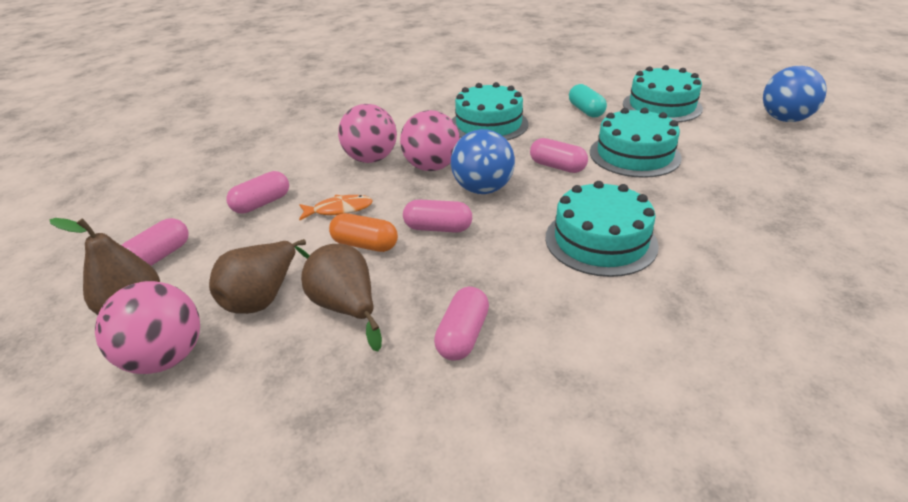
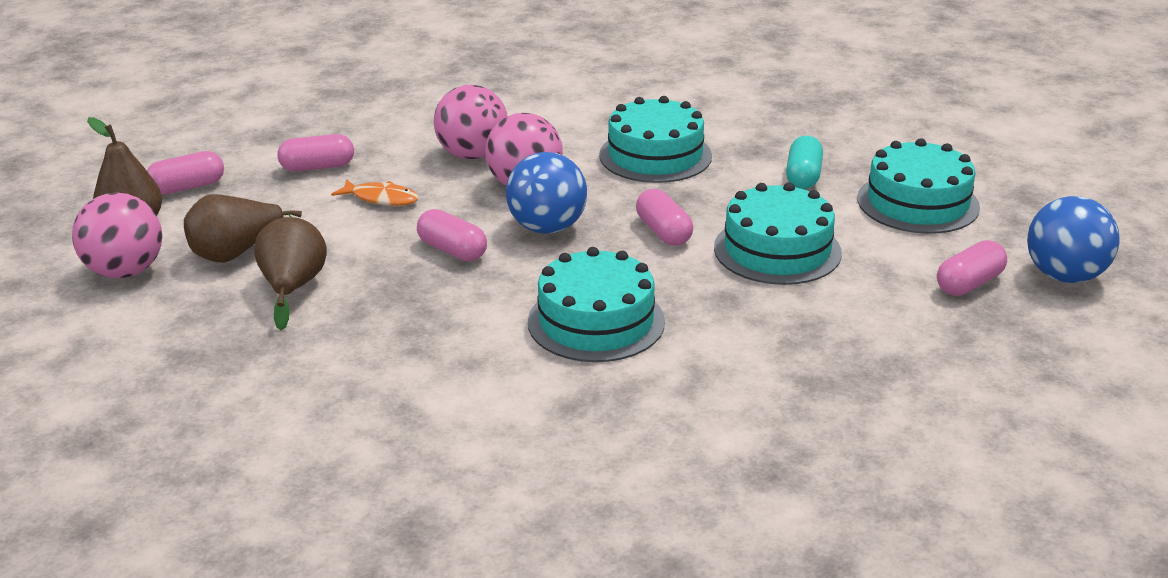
camera: 30 degrees right, 5 degrees down
orange capsule [329,213,398,252] -> none
pink capsule [434,287,489,361] -> pink capsule moved to [937,240,1007,296]

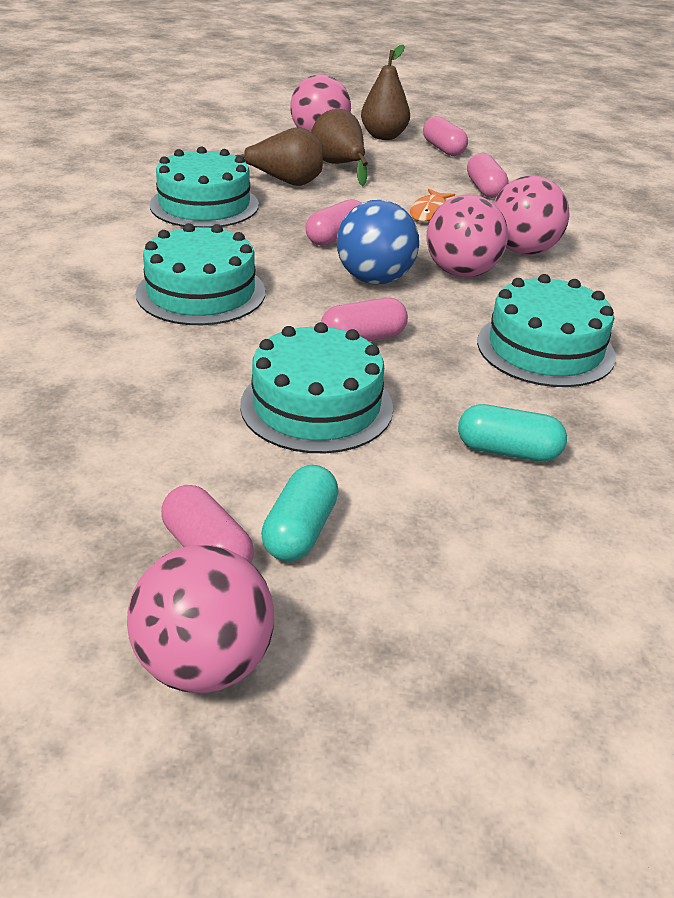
camera: 90 degrees right, 5 degrees up
turquoise cake [857,138,980,234] -> turquoise cake moved to [149,146,259,228]
blue ball [1027,196,1120,283] -> pink ball [127,545,274,693]
none -> turquoise capsule [261,465,339,561]

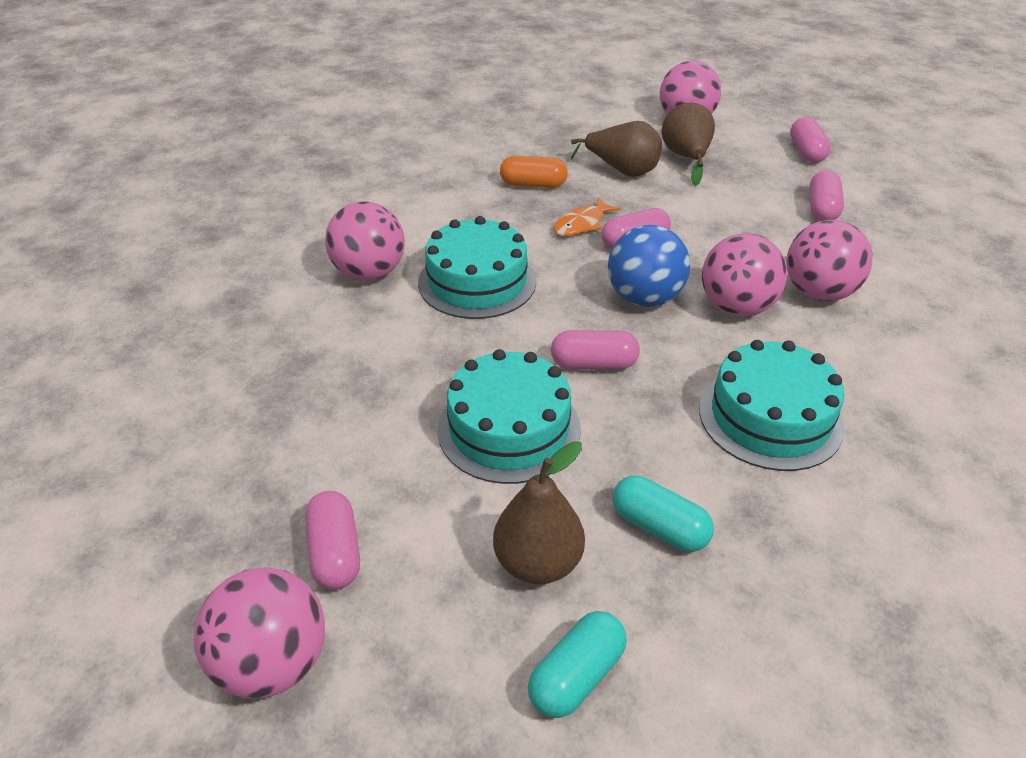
camera: 25 degrees right, 5 degrees up
turquoise cake [149,146,259,228] -> orange capsule [500,156,568,188]
turquoise capsule [261,465,339,561] -> turquoise capsule moved to [528,611,627,718]
brown pear [361,45,410,140] -> brown pear moved to [493,441,585,584]
orange fish [410,189,455,222] -> orange fish moved to [554,198,620,236]
none -> pink ball [325,201,405,281]

